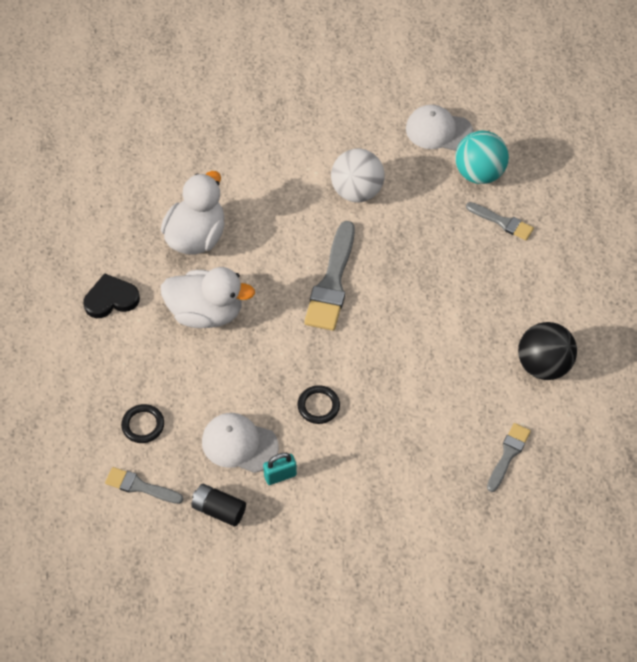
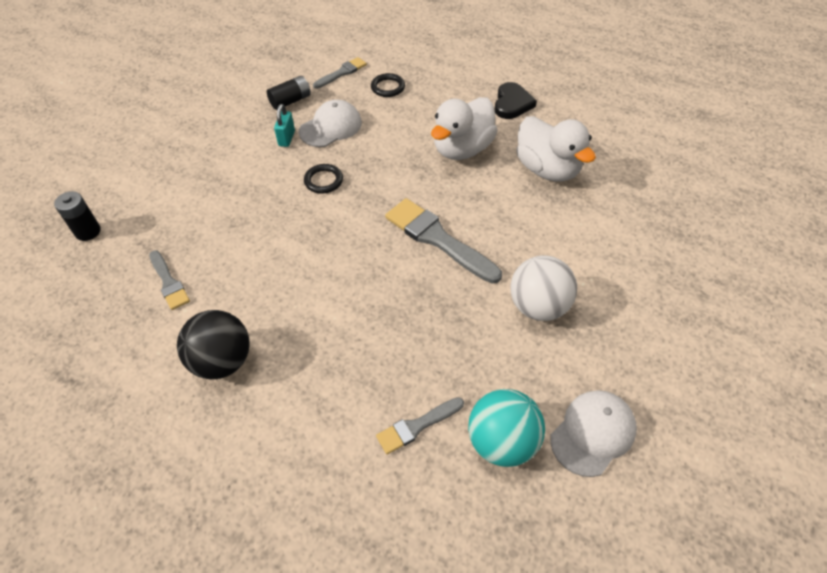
camera: 120 degrees right, 5 degrees down
none -> black battery [54,191,101,241]

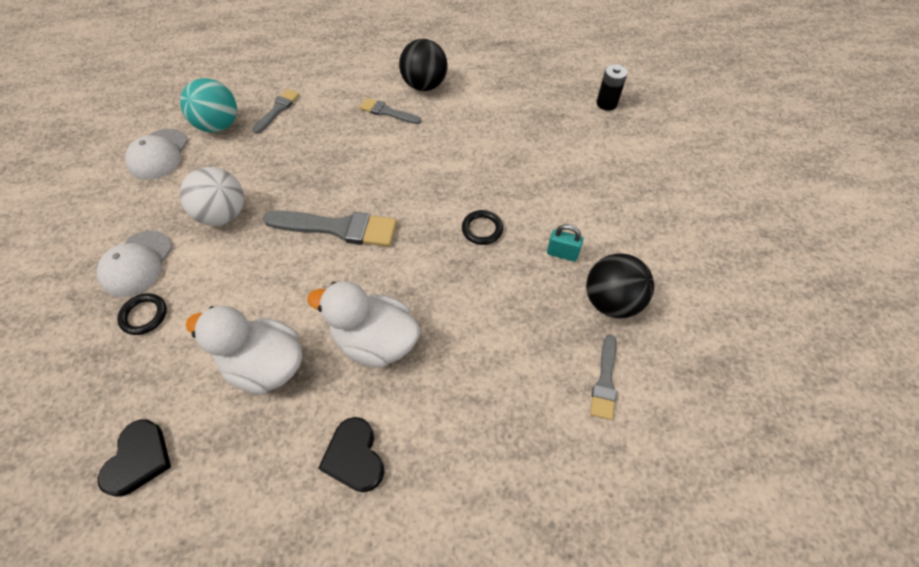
camera: 145 degrees right, 5 degrees up
grey brush [149,250,190,310] -> grey brush moved to [359,98,421,124]
black battery [267,76,311,110] -> black ball [586,253,654,318]
turquoise padlock [274,104,295,147] -> turquoise padlock turned 45 degrees counterclockwise [547,224,583,262]
white cap [299,100,362,147] -> white cap moved to [97,231,172,297]
black ring [371,73,405,97] -> black ring moved to [117,293,167,335]
white duck [431,97,498,160] -> white duck turned 75 degrees counterclockwise [307,281,420,368]
none -> black heart [98,419,171,496]

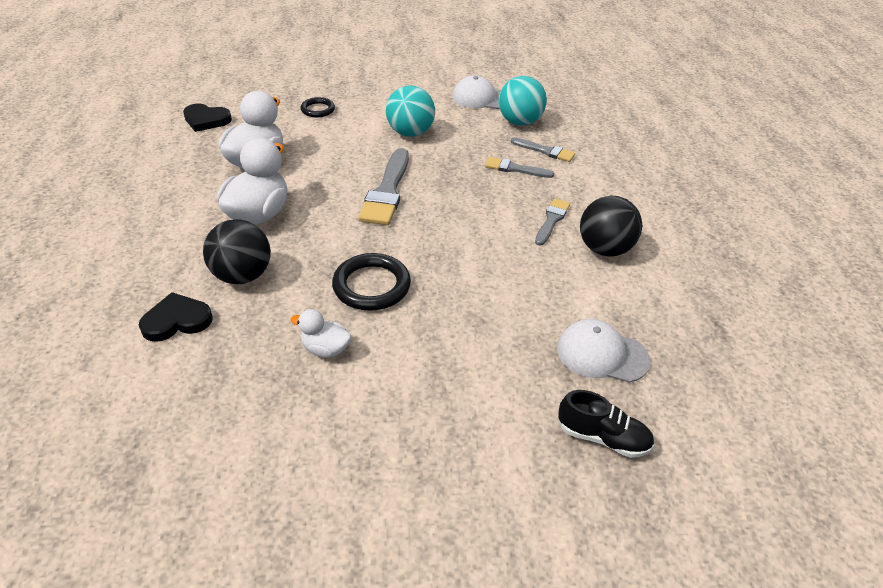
camera: 90 degrees right, 15 degrees down
white cap [97,231,172,297] -> white cap moved to [557,319,650,383]
white ball [180,167,244,226] -> turquoise ball [386,85,435,137]
black heart [318,417,384,492] -> black heart moved to [139,292,213,342]
black ring [462,210,503,245] -> black ring [332,253,411,311], size x1.68
turquoise padlock [547,224,583,262] -> white duck [290,309,351,358]
black ball [586,253,654,318] -> black ball moved to [203,219,271,284]
grey brush [590,335,617,420] -> grey brush moved to [485,157,554,178]
black battery [596,64,628,111] -> black shoe [558,390,654,458]

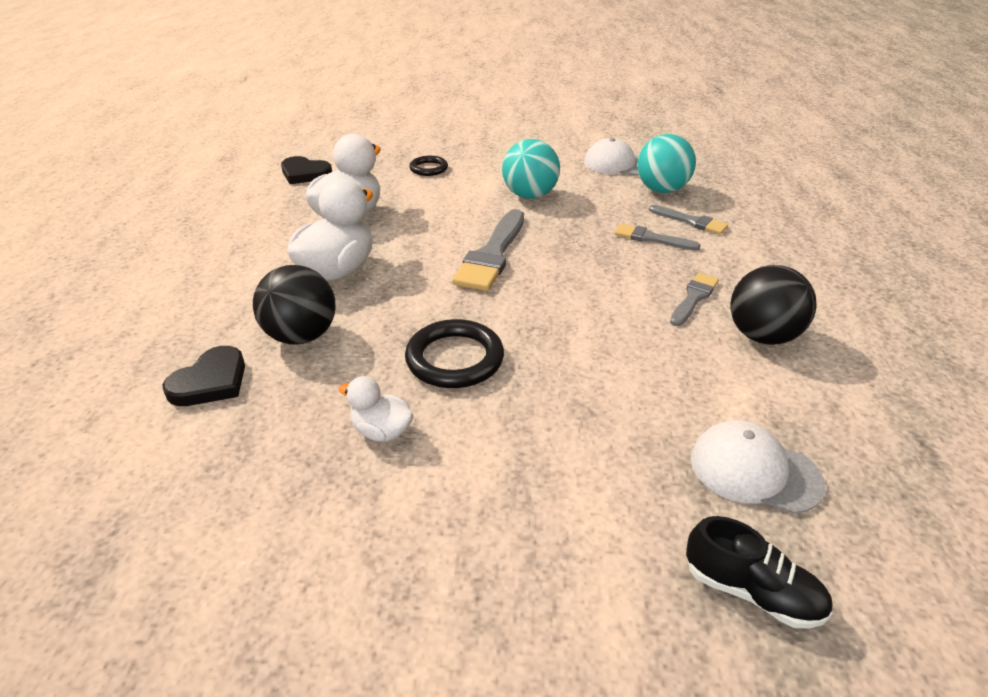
camera: 10 degrees right, 5 degrees down
black heart [139,292,213,342] -> black heart turned 135 degrees clockwise [163,346,245,406]

